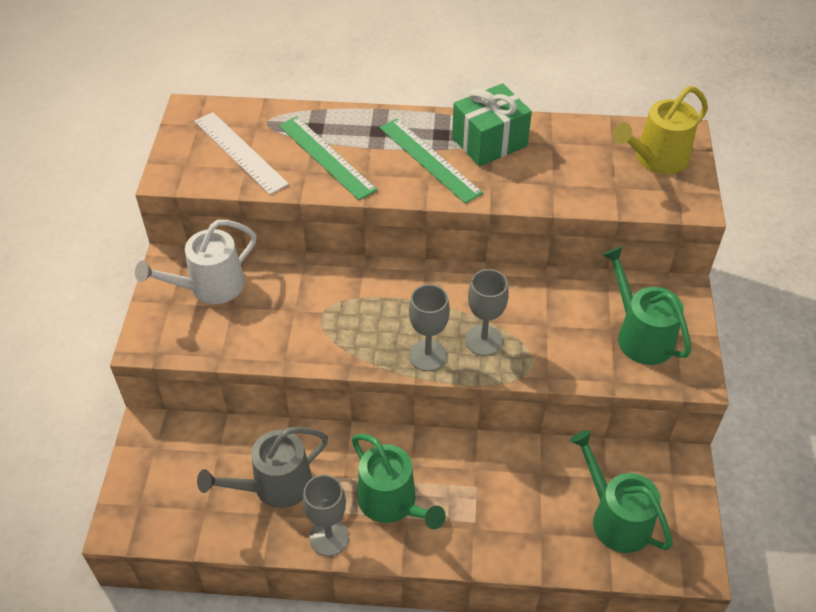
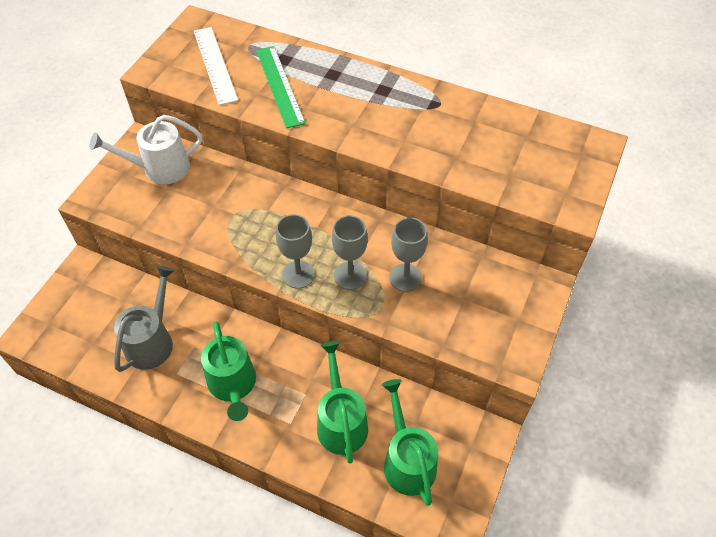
camera: 20 degrees right, 5 degrees up
grey watering can [197,427,328,508] -> grey watering can turned 120 degrees clockwise [114,266,175,372]
grey goblet [303,475,349,556] -> grey goblet moved to [389,217,428,292]
green ruler [379,118,483,204] -> none
green gift [452,83,532,166] -> none
green watering can [602,246,691,365] -> green watering can moved to [317,341,368,464]
yellow watering can [613,86,708,174] -> none

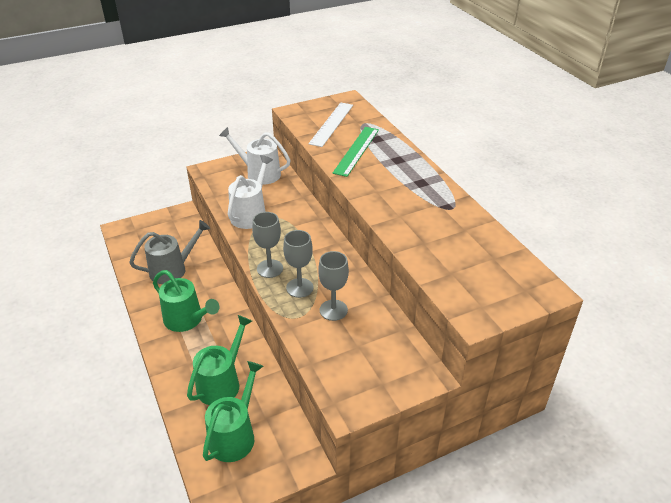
camera: 40 degrees right, 15 degrees down
green watering can [201,321,256,421] -> green watering can turned 75 degrees counterclockwise [153,270,219,332]
none -> white watering can [228,155,273,229]

